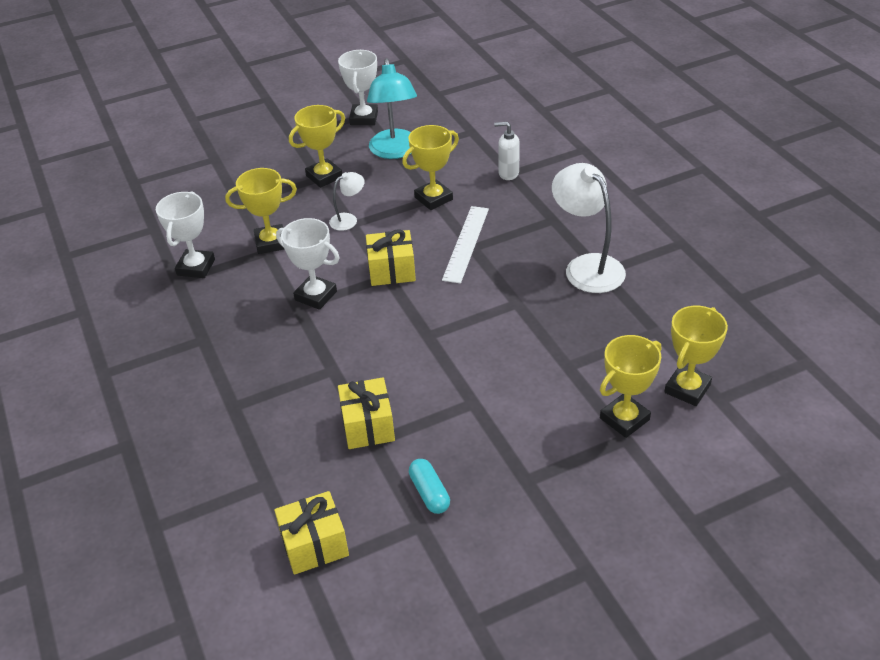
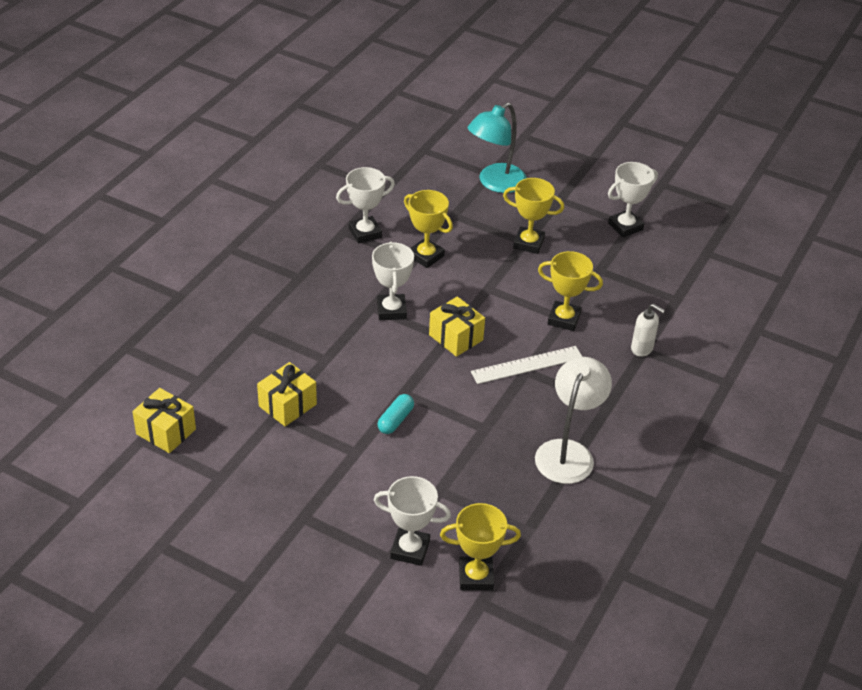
camera: 50 degrees right, 0 degrees up
white lamp [329,172,365,231] -> none
turquoise lamp [367,58,417,159] -> turquoise lamp moved to [467,103,527,193]
turquoise capsule [409,459,450,514] -> turquoise capsule moved to [377,394,414,434]
white soap dispenser [494,122,520,180] -> white soap dispenser turned 150 degrees clockwise [631,304,665,357]
yellow trophy [600,335,661,438] -> white trophy [374,476,451,566]

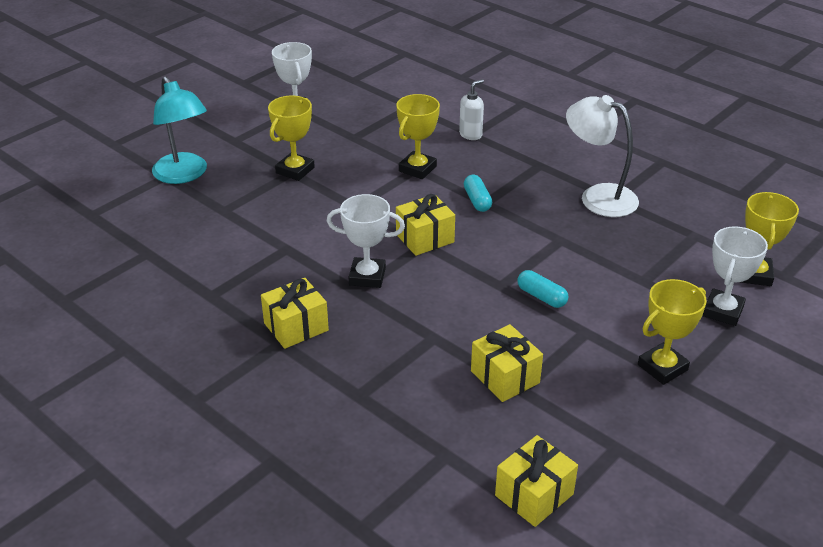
camera: 75 degrees left, 5 degrees down
white trophy [336,167,395,244] -> none
yellow trophy [404,190,453,268] -> yellow trophy moved to [638,279,707,385]
white ruler [471,346,583,384] -> turquoise capsule [464,175,492,212]
none -> yellow gift [261,278,329,349]

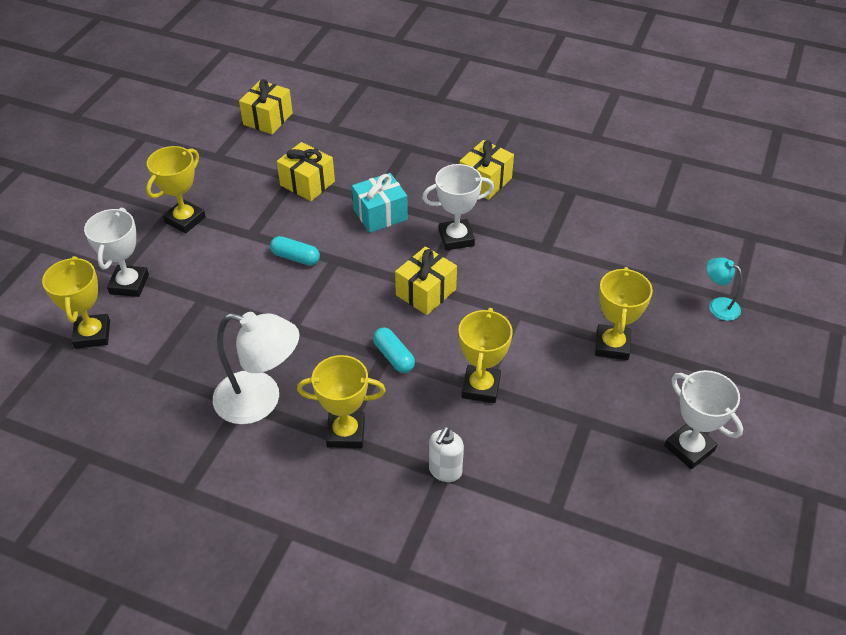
camera: 160 degrees right, 10 degrees up
turquoise lamp [152,76,207,184] -> turquoise lamp [706,258,743,321], size x0.51
none -> yellow trophy [297,355,386,448]
none -> turquoise gift [352,173,408,233]

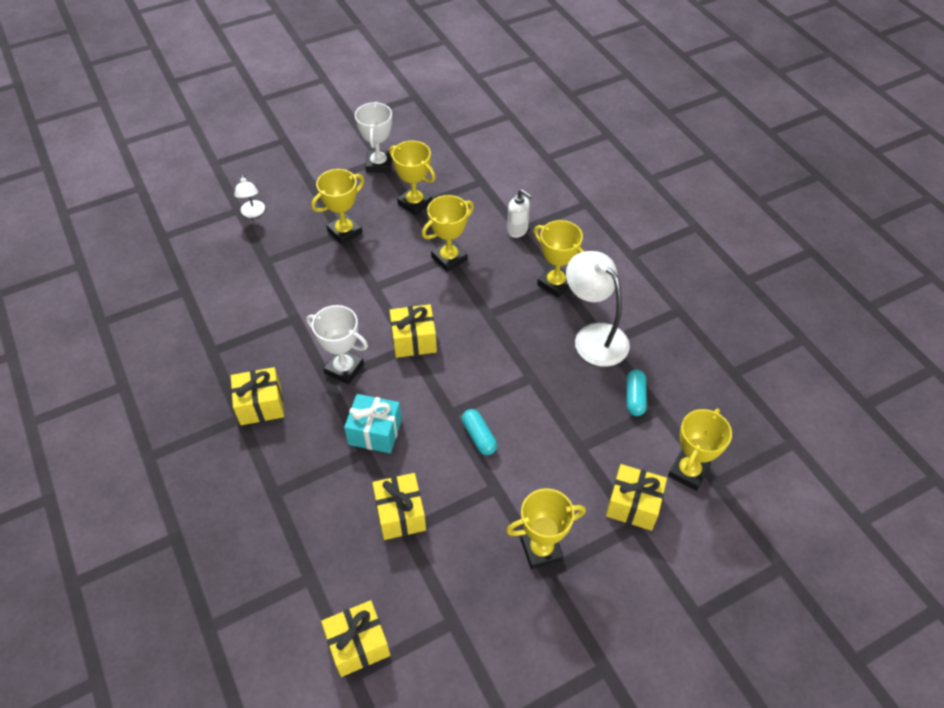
camera: 140 degrees left, 5 degrees up
white trophy [84,208,149,297] -> yellow gift [606,464,667,531]
turquoise capsule [373,327,415,373] -> turquoise capsule moved to [627,369,647,416]
white soap dispenser [429,426,464,482] -> white soap dispenser turned 60 degrees clockwise [507,189,532,238]
turquoise lamp [706,258,743,321] -> white lamp [234,174,265,218]
none -> yellow trophy [389,141,436,215]

